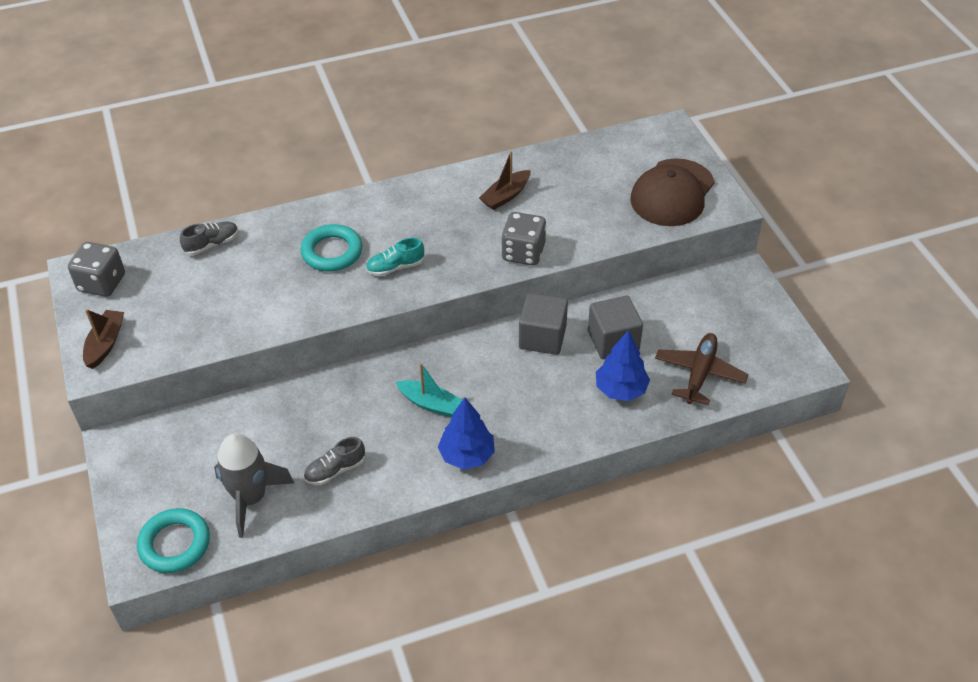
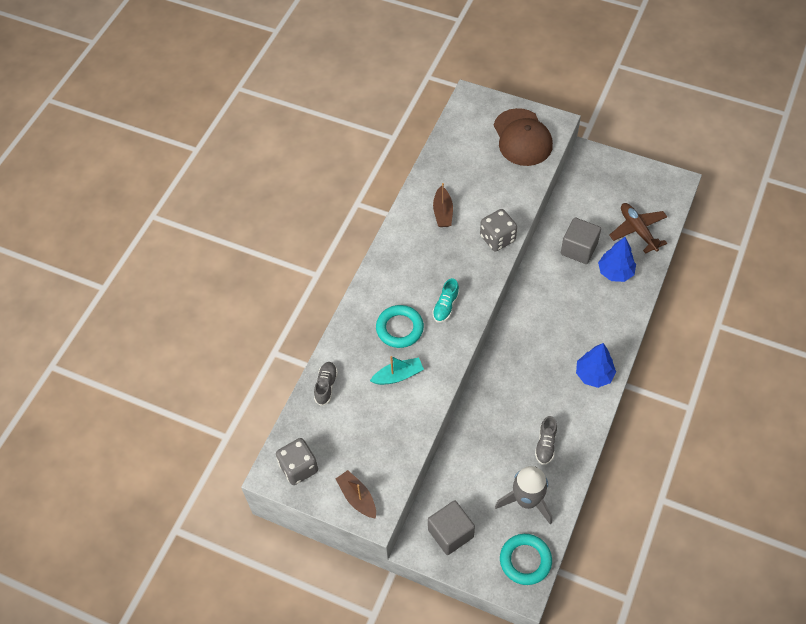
camera: 45 degrees left, 10 degrees up
turquoise boat [396,363,462,417] -> turquoise boat moved to [370,356,424,385]
grey cube [519,293,568,355] -> grey cube moved to [428,500,475,555]

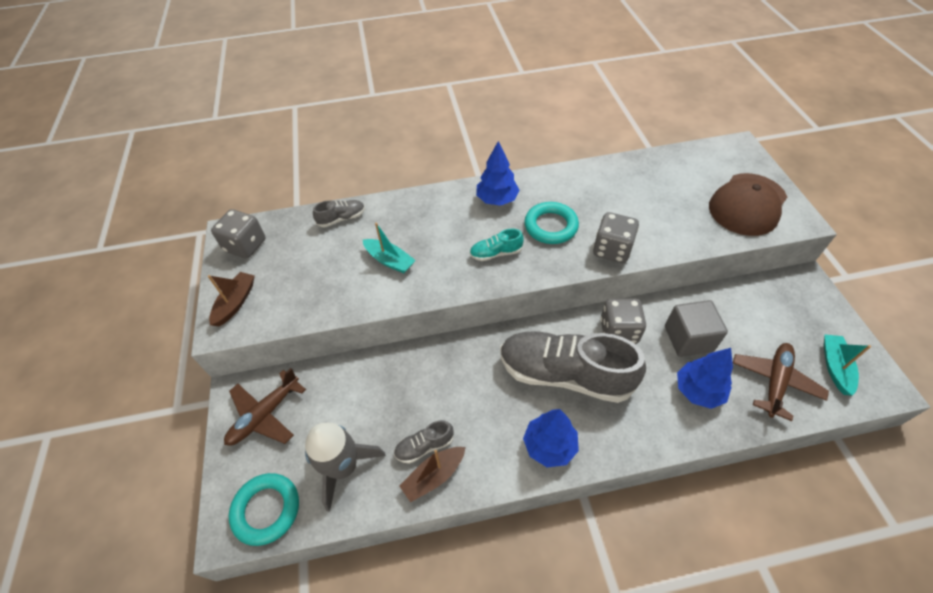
camera: 55 degrees right, 5 degrees down
turquoise ring [376,305,424,348] -> turquoise ring moved to [524,202,579,244]
grey cube [428,500,475,555] -> brown plane [224,368,306,446]
brown boat [433,183,453,227] -> brown boat moved to [399,447,466,503]
none -> blue tree [476,141,520,206]
none -> grey shoe [500,331,646,403]
none -> grey dice [600,299,646,344]
none -> turquoise boat [824,334,871,396]

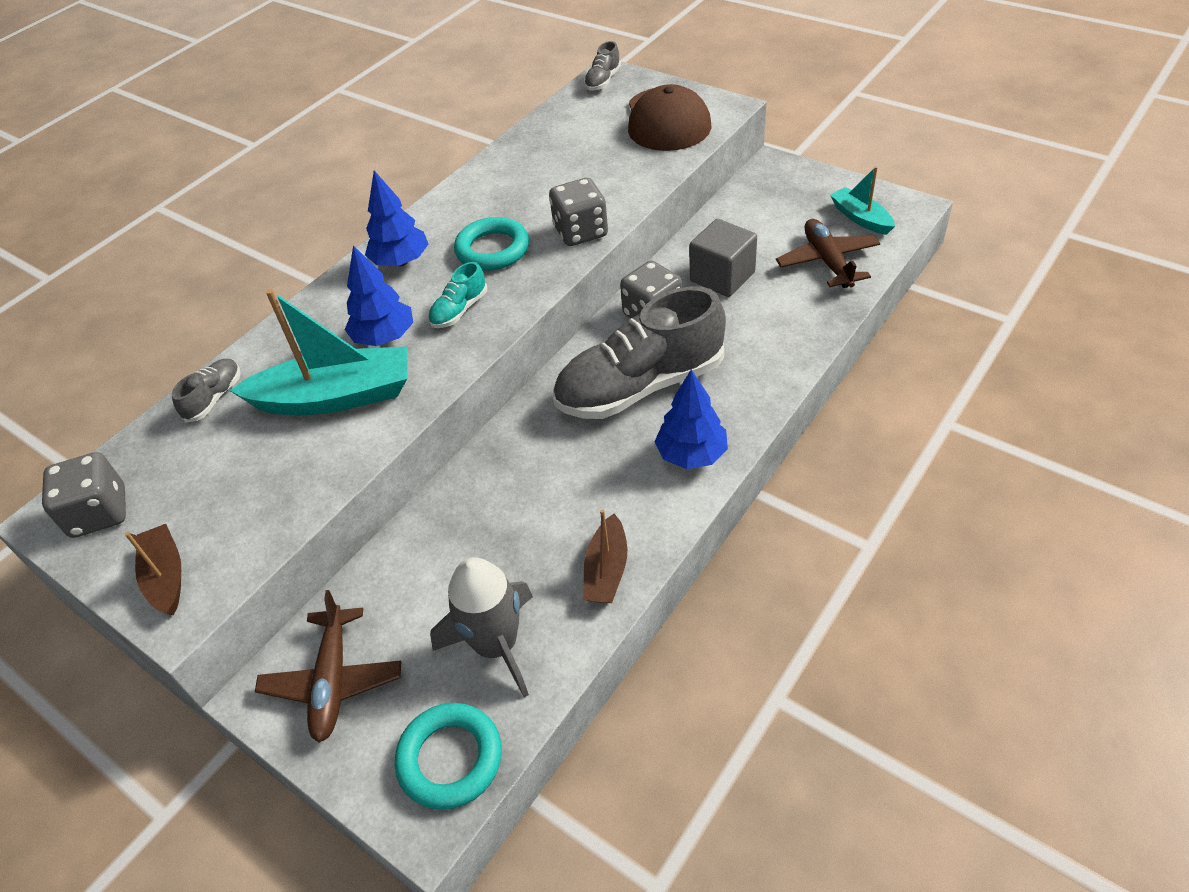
camera: 40 degrees left, 5 degrees down
turquoise boat [363,222,416,273] -> turquoise boat [229,289,407,415], size x1.82
grey shoe [394,420,454,464] -> grey shoe moved to [584,41,621,91]
blue tree [677,348,733,409] -> blue tree moved to [345,245,413,346]

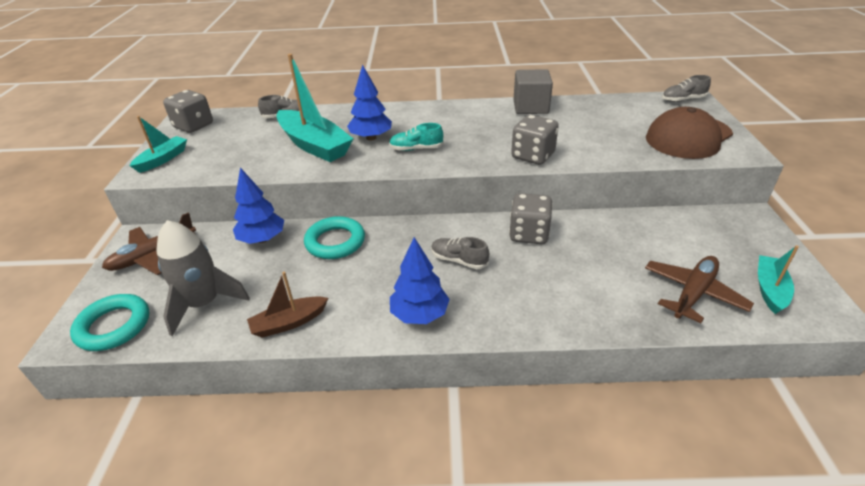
camera: 50 degrees right, 10 degrees down
brown boat [125,524,181,615] -> turquoise boat [130,116,187,173]
blue tree [365,171,428,266] -> blue tree moved to [233,167,284,244]
turquoise ring [454,217,529,271] -> turquoise ring moved to [304,216,365,259]
grey shoe [553,286,726,419] -> grey shoe [431,237,489,269], size x0.42
grey cube [689,219,757,297] -> grey cube moved to [513,69,553,114]

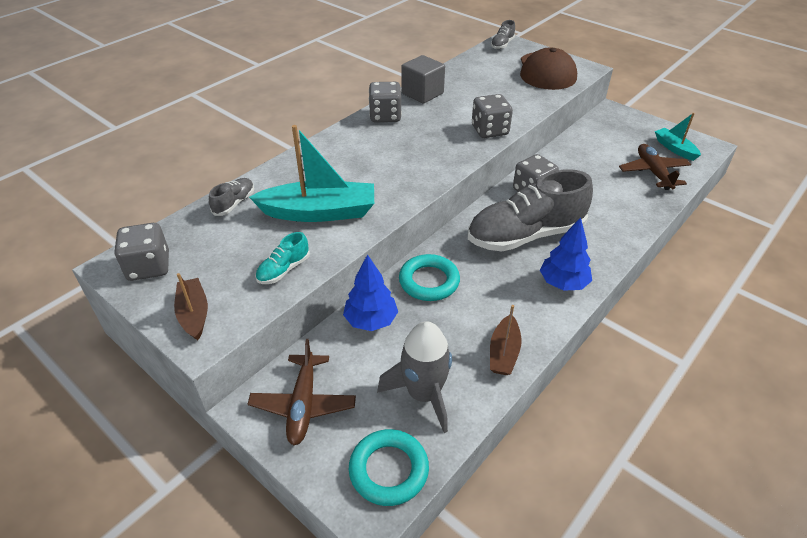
camera: 50 degrees left, 5 degrees up
turquoise boat [130,116,187,173] -> brown boat [174,273,208,340]
blue tree [347,64,392,141] -> none
turquoise shoe [389,123,444,151] -> turquoise shoe moved to [255,232,310,284]
grey shoe [431,237,489,269] -> grey shoe [468,169,593,252], size x2.35
none -> grey dice [369,82,402,122]

